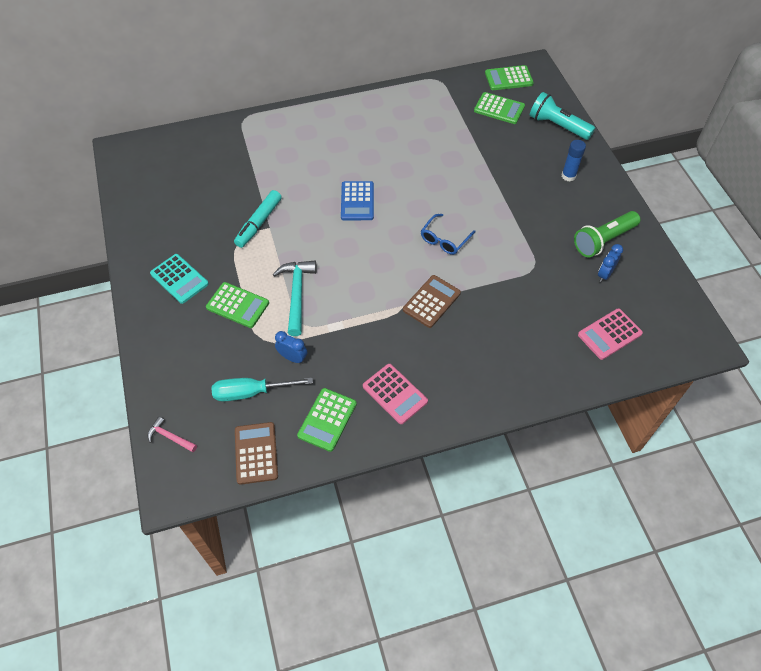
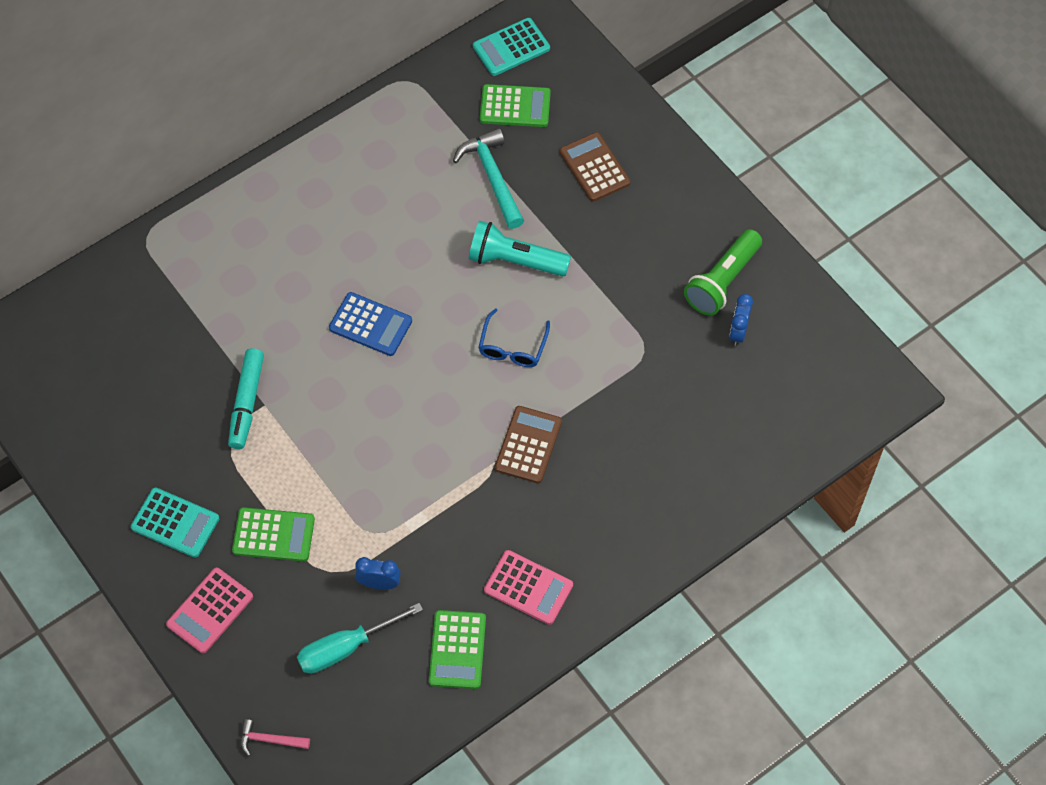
camera: 20 degrees left, 5 degrees up
brown calculator [235,422,278,485] -> brown calculator moved to [560,132,630,202]
turquoise hammer [273,261,316,336] -> turquoise hammer moved to [453,128,524,229]
blue calculator [341,181,374,220] -> blue calculator turned 45 degrees counterclockwise [329,292,412,356]
green calculator [485,65,534,90] -> turquoise calculator [473,18,550,76]
turquoise flashlight [530,92,595,140] -> turquoise flashlight moved to [469,221,571,277]
blue glue stick [562,140,586,182] -> none
pink calculator [578,308,643,360] -> pink calculator moved to [166,568,253,653]

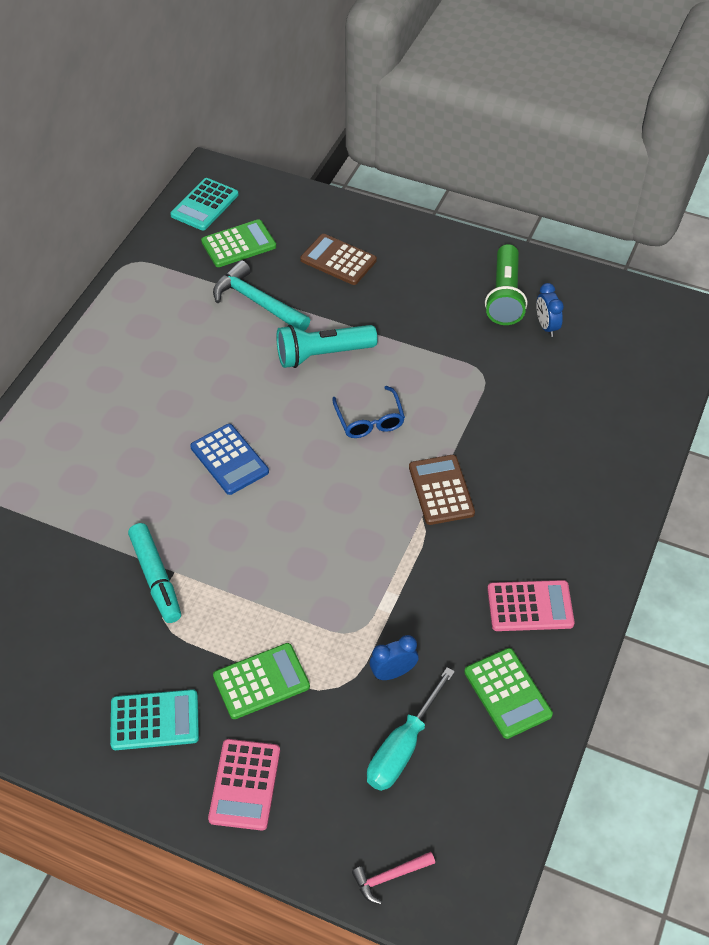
camera: 30 degrees left, 10 degrees down
blue calculator [329,292,412,356] -> blue calculator turned 60 degrees clockwise [190,424,269,495]

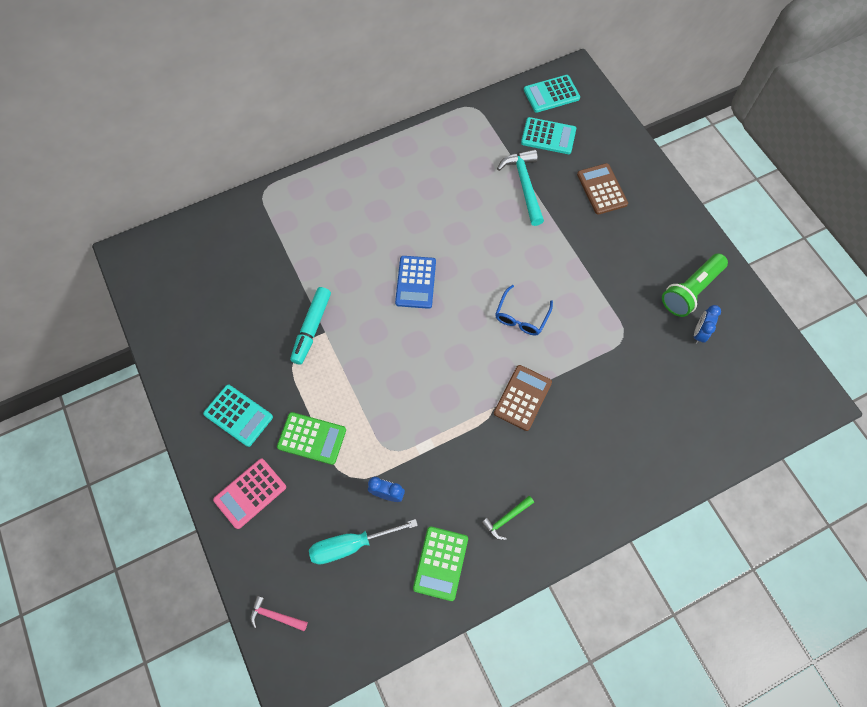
camera: 40 degrees right, 15 degrees up
green calculator [201,219,276,267] -> turquoise calculator [521,117,576,154]
turquoise flashlight [276,325,378,368] -> none
pink calculator [487,580,575,631] -> green hammer [481,496,534,540]

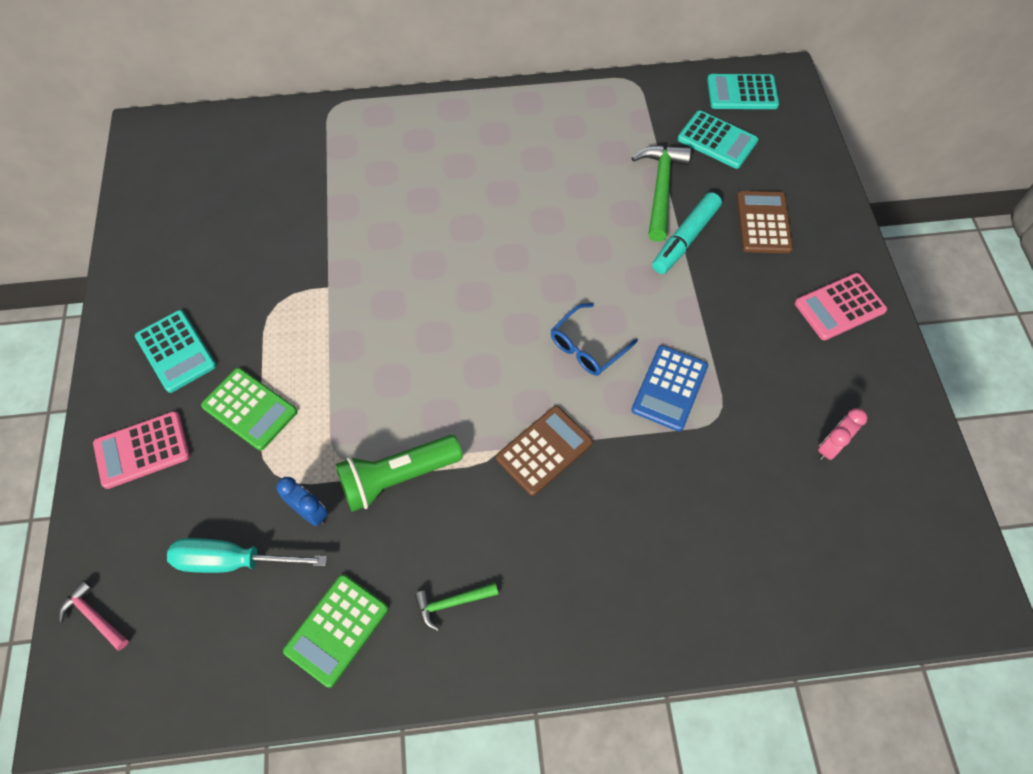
camera: 20 degrees right, 5 degrees down
turquoise marker [290,287,331,365] -> turquoise marker moved to [652,192,722,274]
blue calculator [395,256,436,309] -> blue calculator moved to [631,345,708,431]
turquoise hammer [497,149,544,226] -> green hammer [632,145,691,242]
green flashlight [662,253,728,317] -> green flashlight moved to [335,435,463,512]
blue clock [694,305,721,344] -> pink clock [818,408,867,460]
none -> pink calculator [795,273,887,340]

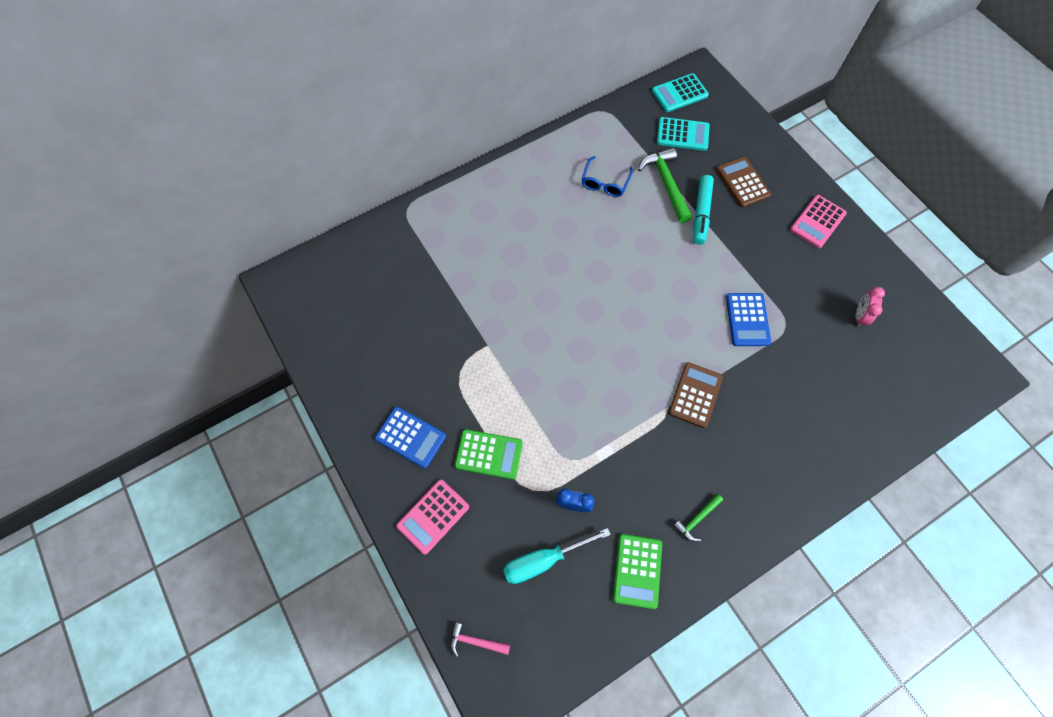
camera: 25 degrees left, 5 degrees up
turquoise calculator [135,310,216,393] -> blue calculator [375,406,446,468]
green flashlight [335,435,463,512] -> none
blue glasses [551,303,638,376] -> blue glasses moved to [581,156,633,197]

